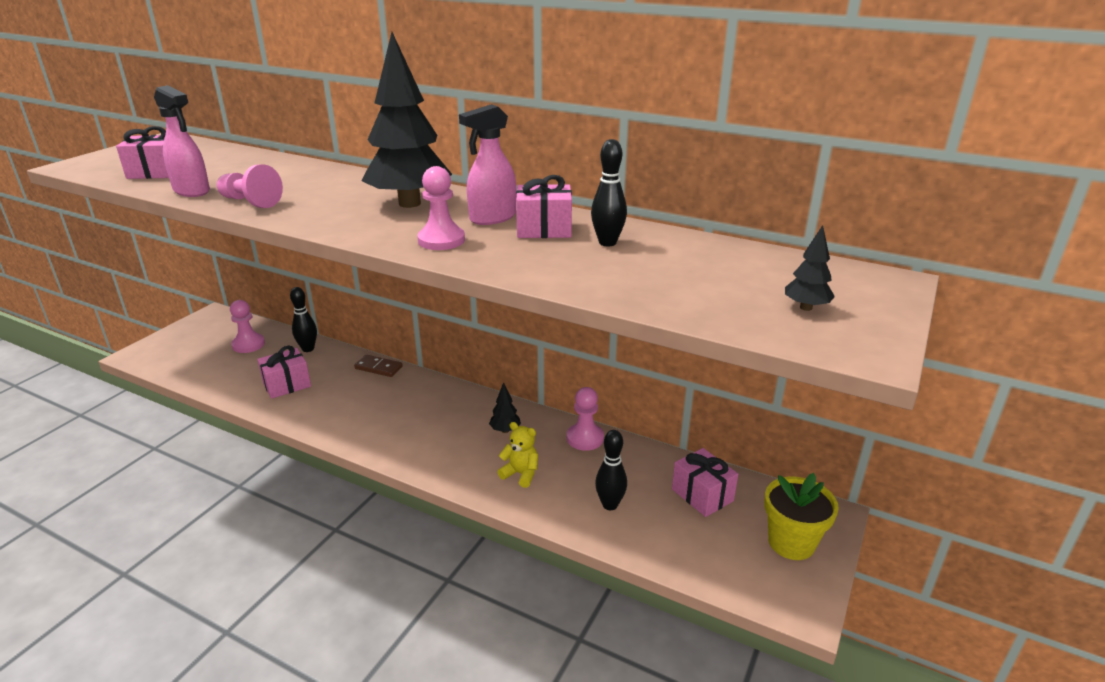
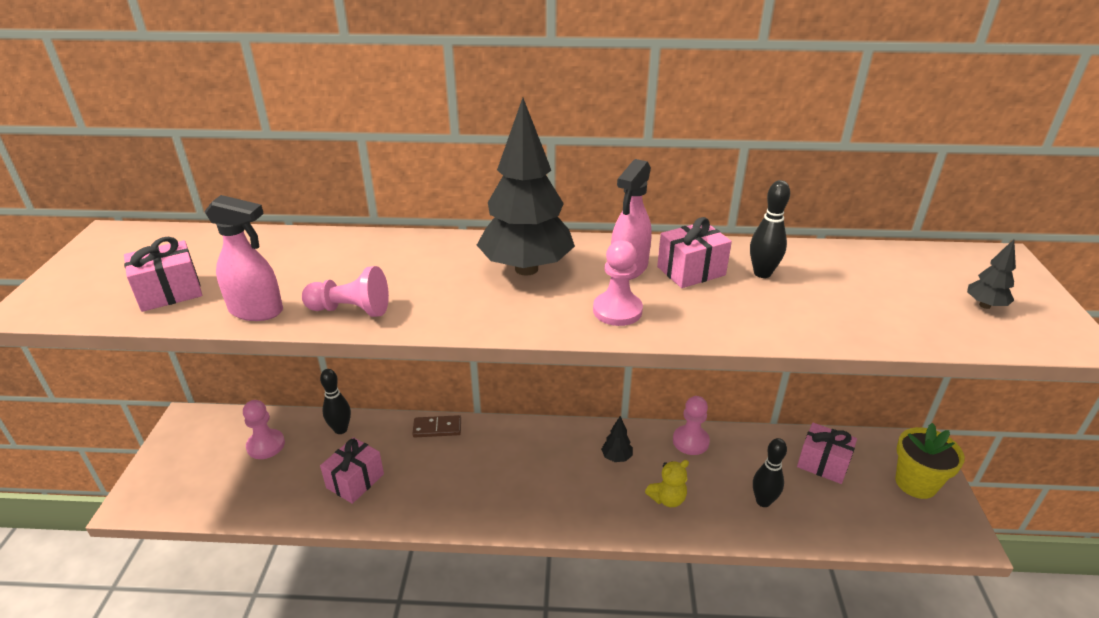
camera: 25 degrees left, 5 degrees up
yellow teddy bear [497,422,538,488] -> yellow teddy bear turned 150 degrees clockwise [645,460,689,507]

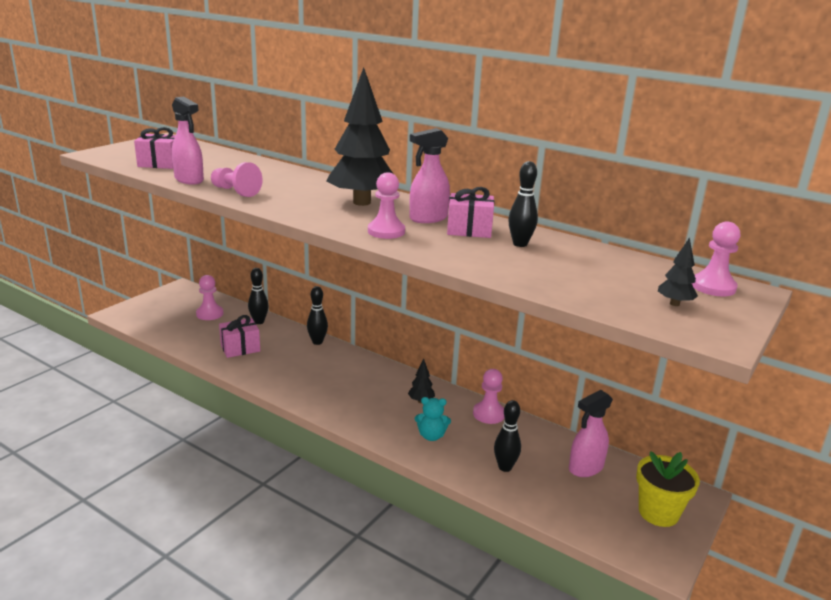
camera: 30 degrees right, 10 degrees down
brown domino [412,415,461,437] -> black bowling pin [307,286,328,345]
yellow teddy bear [645,460,689,507] -> turquoise teddy bear [415,397,451,441]
pink gift [797,423,857,484] -> pink spray bottle [569,390,613,477]
none -> pink pawn [691,221,740,296]

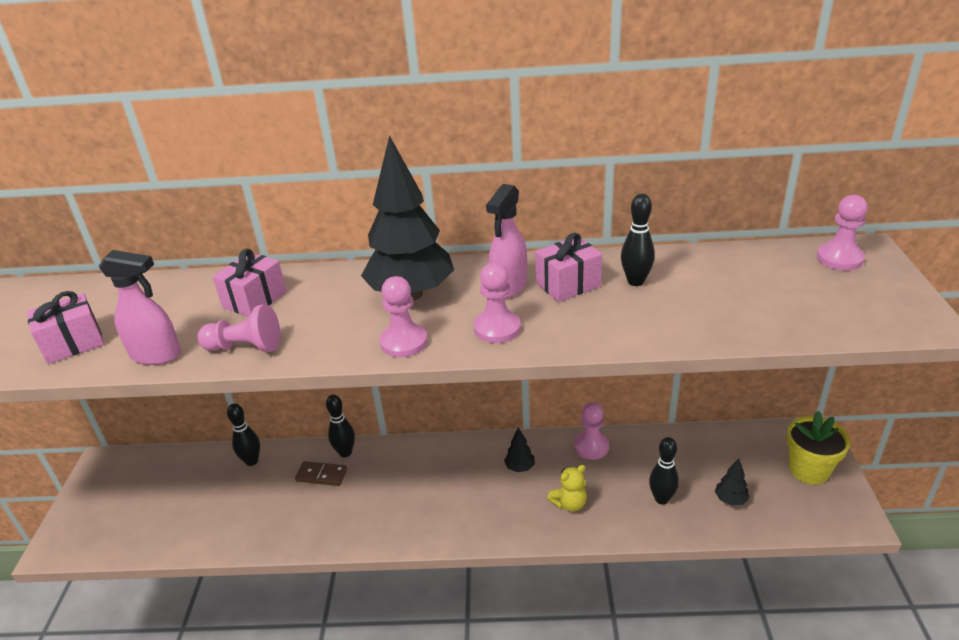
camera: 30 degrees left, 10 degrees up
pink pawn [196,275,223,320] -> pink pawn moved to [380,276,428,357]
pink gift [219,315,260,358] -> pink gift moved to [212,249,287,317]
turquoise teddy bear [415,397,451,441] -> yellow teddy bear [547,465,587,512]
pink spray bottle [569,390,613,477] -> none
black tree [658,237,698,306] -> black tree moved to [715,458,749,505]
none -> brown domino [295,461,347,486]

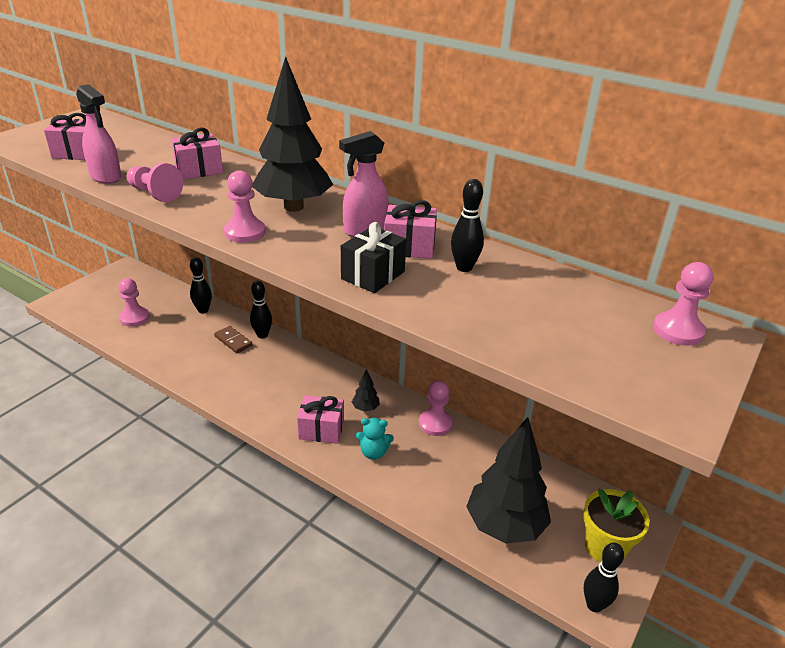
camera: 30 degrees right, 0 degrees up
pink pawn [474,263,521,343] -> pink pawn moved to [119,278,150,327]
yellow teddy bear [547,465,587,512] -> turquoise teddy bear [356,418,394,460]
black bowling pin [649,437,679,505] -> black bowling pin moved to [584,543,624,612]
black tree [715,458,749,505] -> black tree [466,417,551,544], size x2.44
none -> pink gift [297,395,344,444]
none -> black gift [341,222,406,293]

